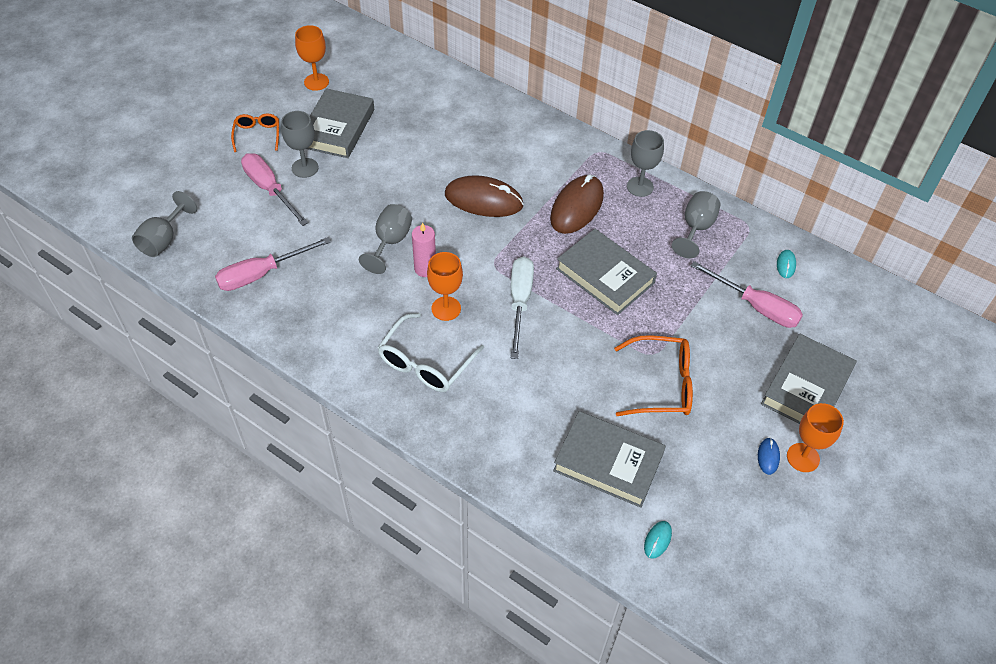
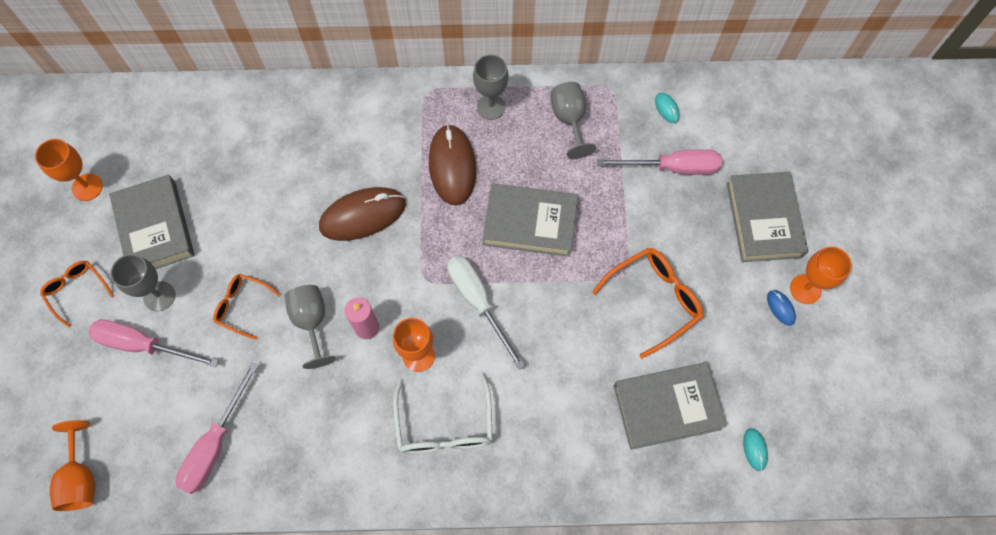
camera: 35 degrees left, 15 degrees up
grey goblet [132,191,197,257] -> orange goblet [50,420,95,511]
none -> orange glasses [213,274,280,340]

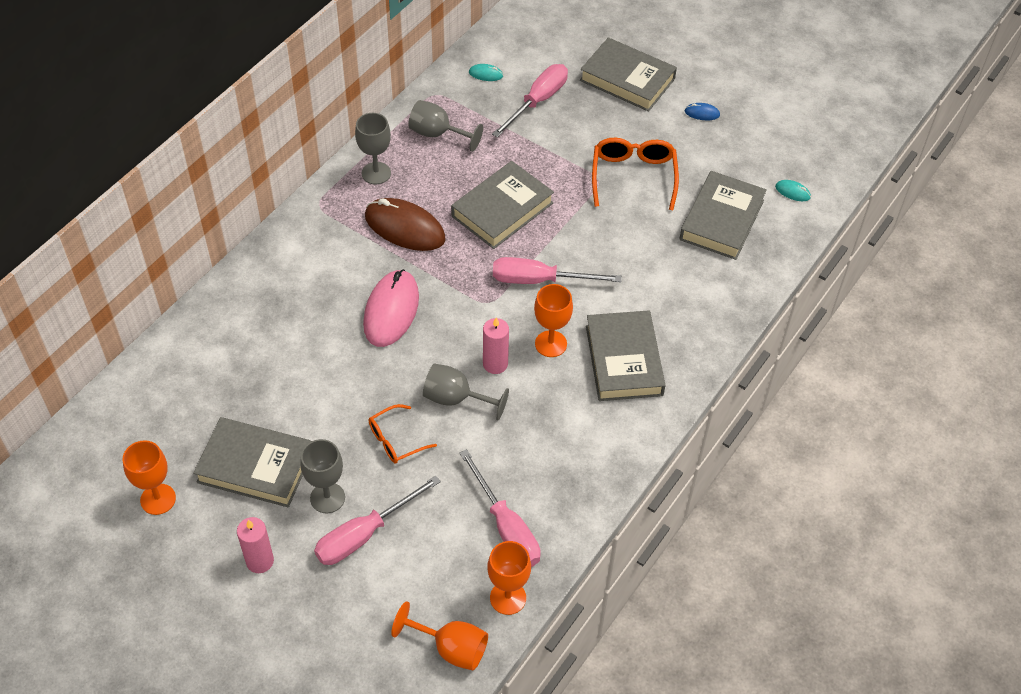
camera: 55 degrees left, 15 degrees down
orange glasses [40,261,114,328] -> pink candle [237,517,274,573]
brown mouse [319,187,406,241] -> pink mouse [363,269,419,347]
white glasses [393,371,493,454] -> grey book [586,310,666,401]
white screwdriver [447,256,525,370] -> pink screwdriver [493,257,622,284]
orange goblet [790,247,852,304] -> orange goblet moved to [487,541,531,615]

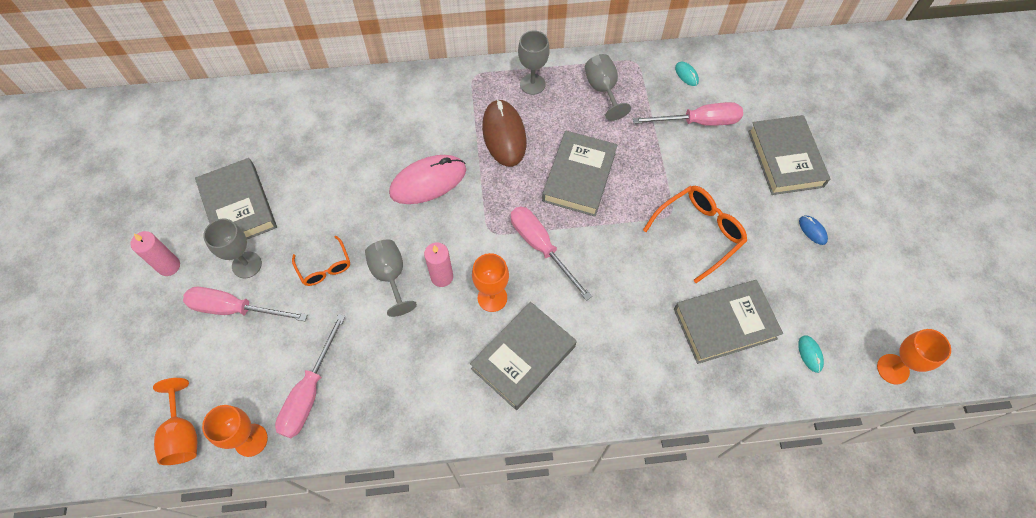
camera: 50 degrees right, 10 degrees up
orange goblet [123,440,176,515] -> orange goblet moved to [877,329,951,385]
orange glasses [369,404,437,463] -> orange glasses turned 135 degrees counterclockwise [292,236,350,286]
grey book [451,161,554,249] -> grey book turned 75 degrees counterclockwise [542,131,618,216]

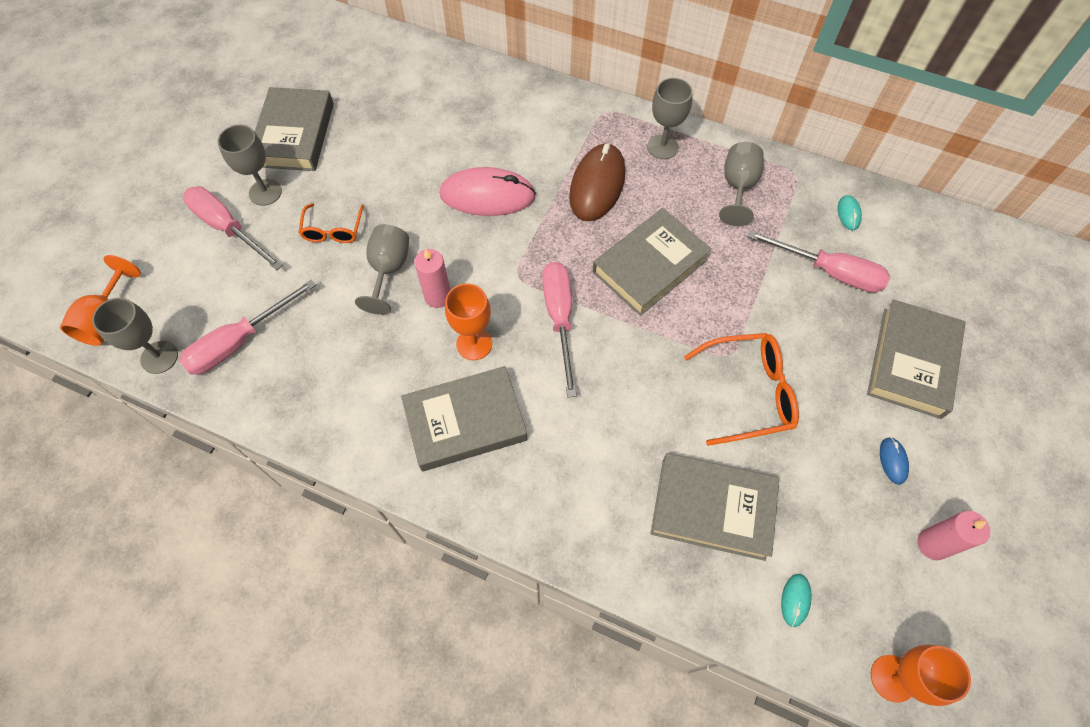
camera: 30 degrees right, 0 degrees up
pink candle [131,231,180,276] -> pink candle moved to [917,511,990,560]
orange goblet [202,405,268,457] -> grey goblet [92,297,178,374]

